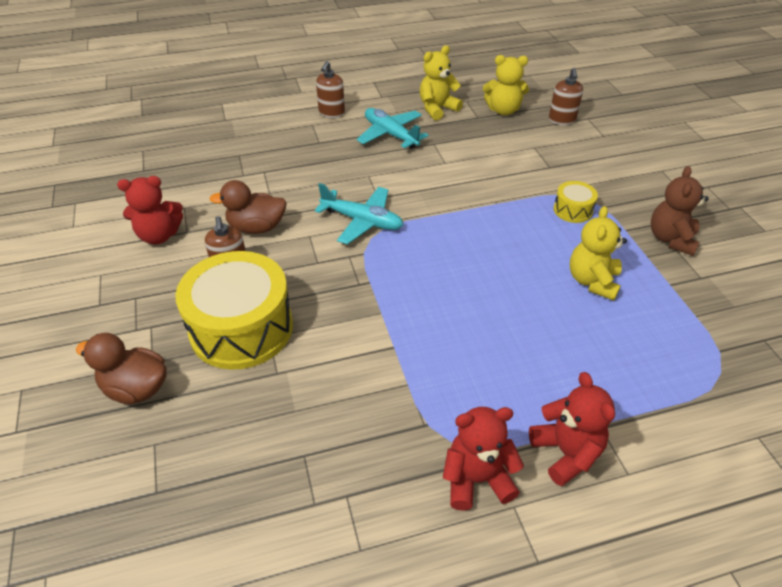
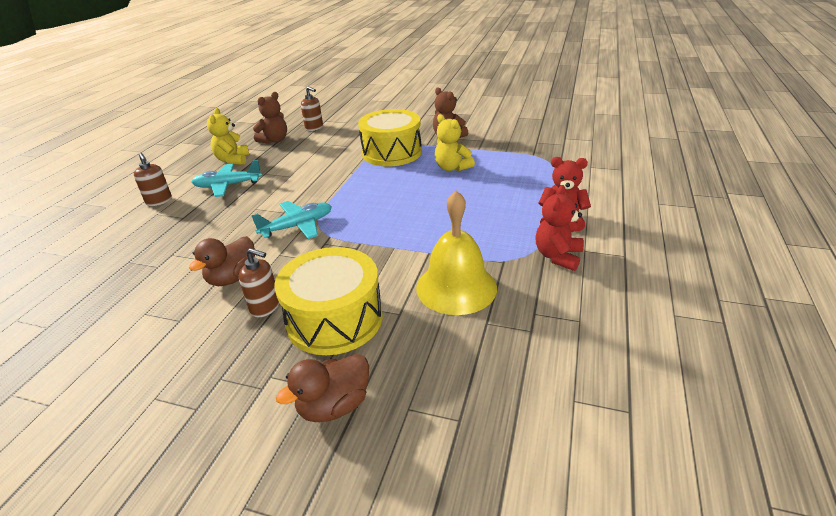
camera: 55 degrees left, 10 degrees down
red teddy bear [117,176,183,244] -> none
yellow teddy bear [483,55,529,115] -> brown teddy bear [253,92,287,144]
yellow drum [554,181,598,223] -> yellow drum [358,109,422,166], size x2.21
none -> yellow bell [416,190,497,315]

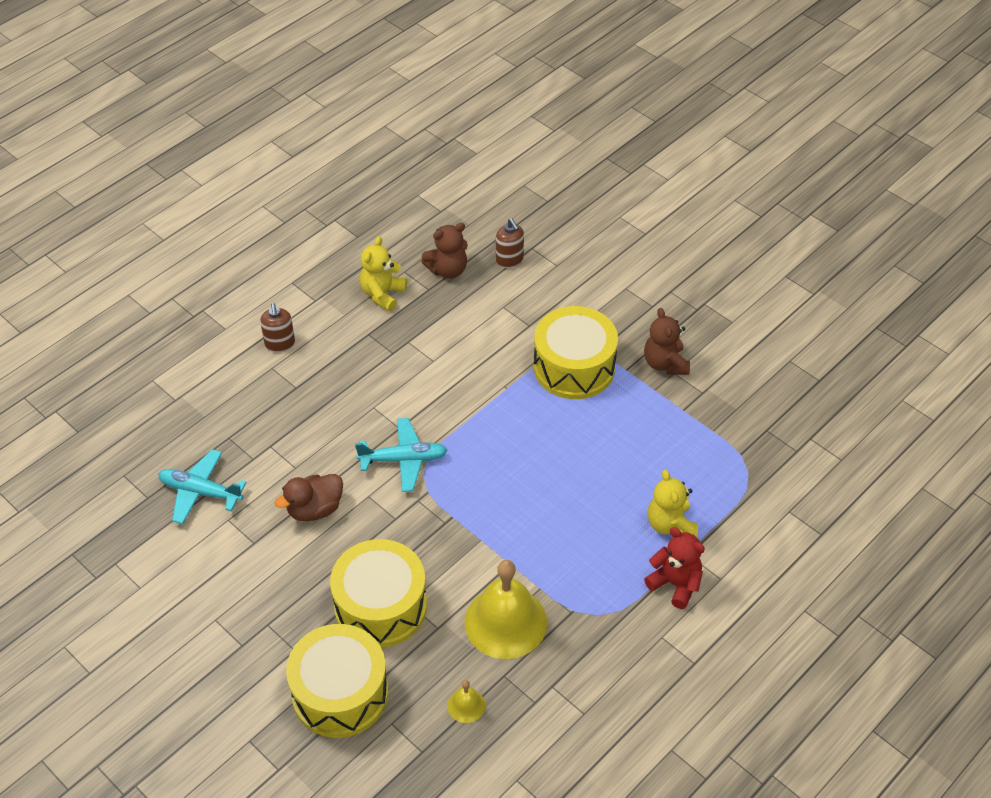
camera: 25 degrees right, 15 degrees up
turquoise plane [191,160,262,197] -> turquoise plane moved to [158,449,247,524]
brown soap dispenser [239,248,279,317] -> none
brown duck [276,354,369,422] -> yellow drum [286,624,389,738]
yellow teddy bear [435,114,475,171] -> yellow teddy bear moved to [648,470,698,537]
red teddy bear [536,185,584,271] -> none
none -> yellow bell [448,680,485,723]

